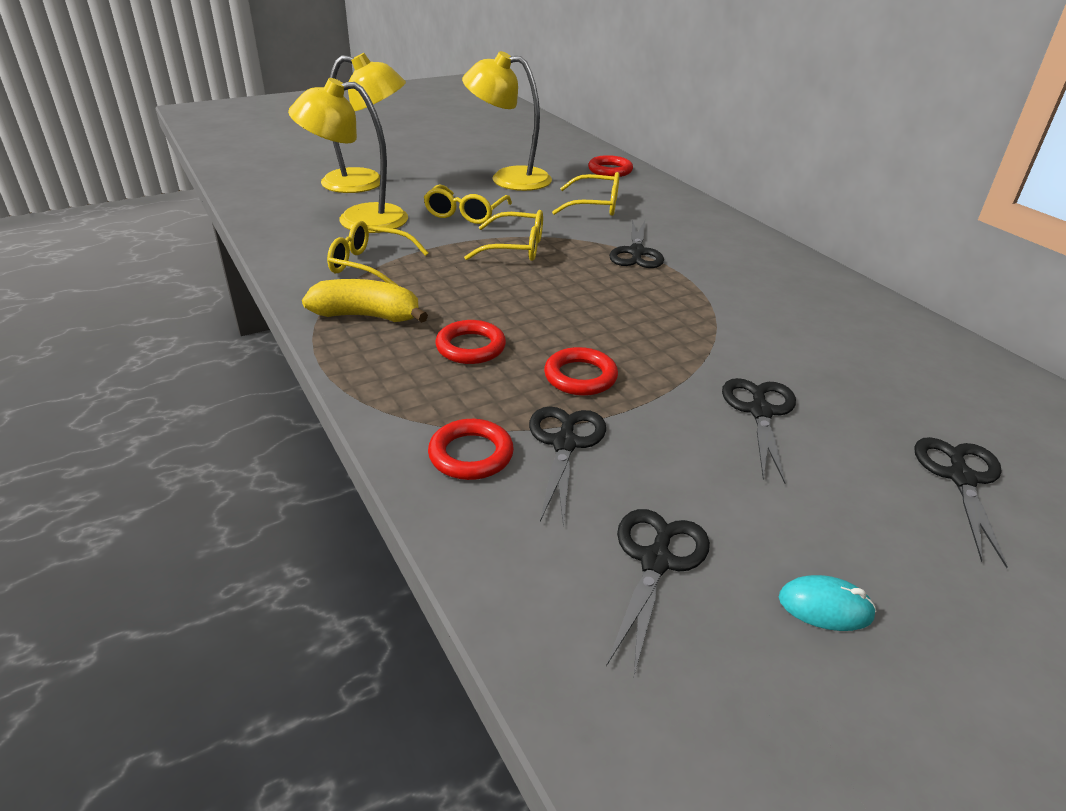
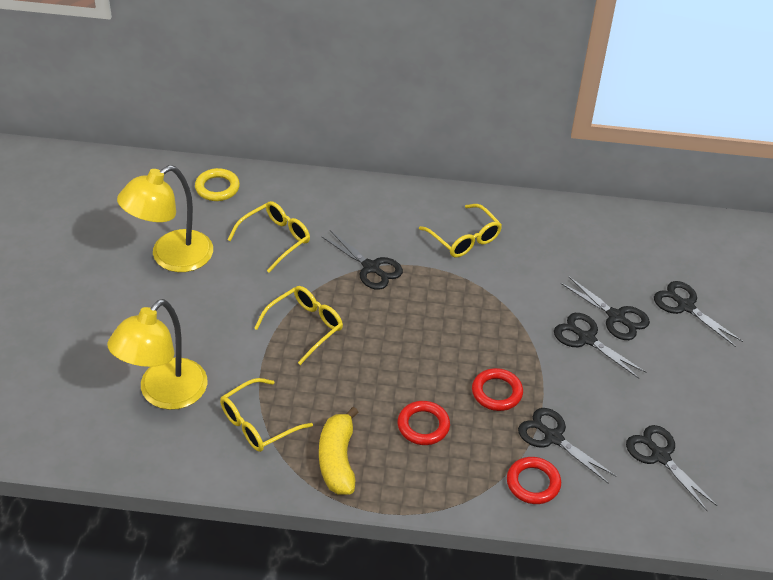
camera: 55 degrees left, 10 degrees up
yellow banana [302,279,428,323] -> yellow banana turned 45 degrees counterclockwise [319,407,359,494]
yellow lamp [321,53,406,193] -> none
yellow glasses [423,185,512,224] -> yellow glasses moved to [419,204,502,258]
red ring [588,155,633,177] -> yellow ring [195,168,240,201]
turquoise mouse [779,575,876,631] -> none
none -> black scissors [561,276,650,340]

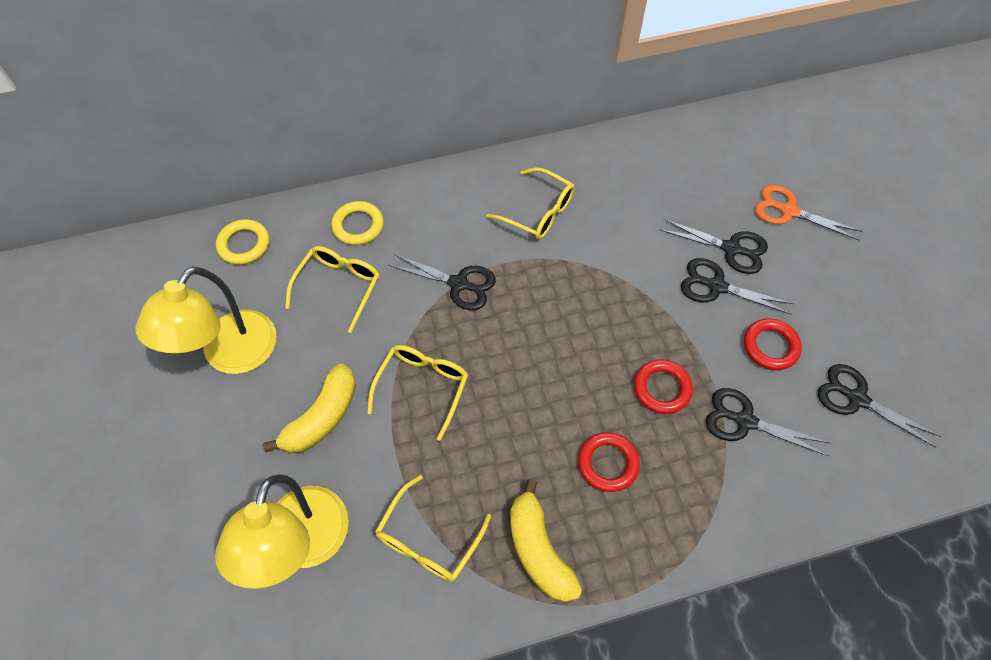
camera: 20 degrees left, 15 degrees up
red ring [507,457,561,504] -> red ring moved to [744,318,802,370]
black scissors [654,281,743,347] -> orange scissors [755,185,862,240]
none -> yellow banana [263,363,356,453]
none -> yellow ring [331,201,384,245]

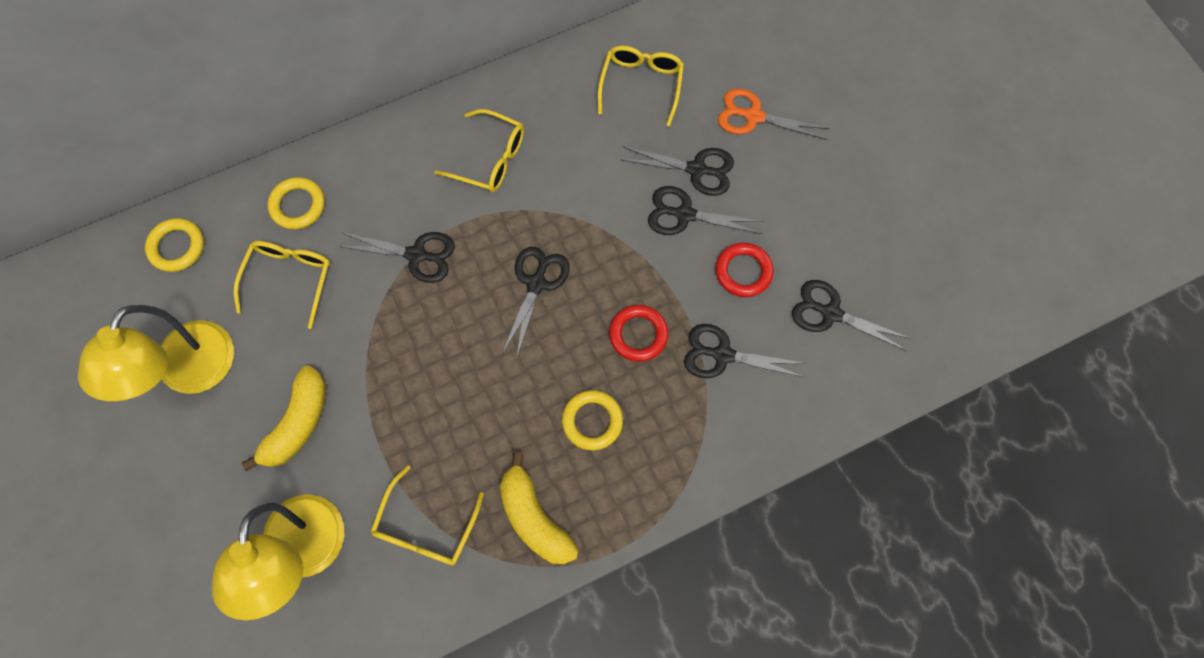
camera: 10 degrees left, 10 degrees up
yellow glasses [367,345,468,441] -> yellow glasses moved to [598,46,684,127]
red ring [578,432,640,492] -> yellow ring [562,390,623,450]
none -> black scissors [502,247,570,359]

